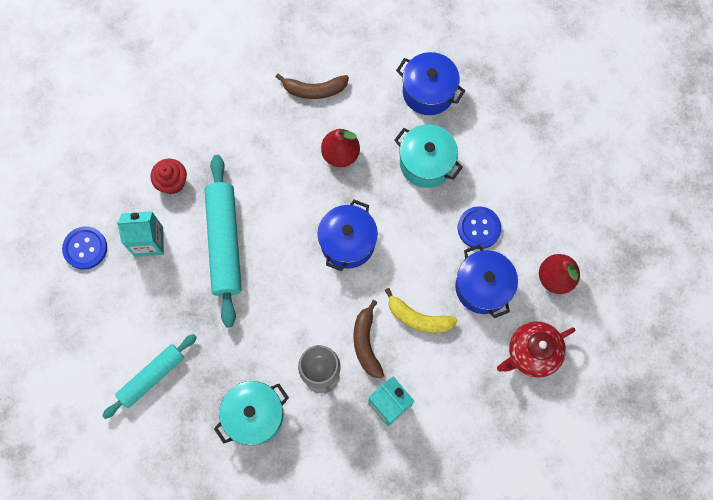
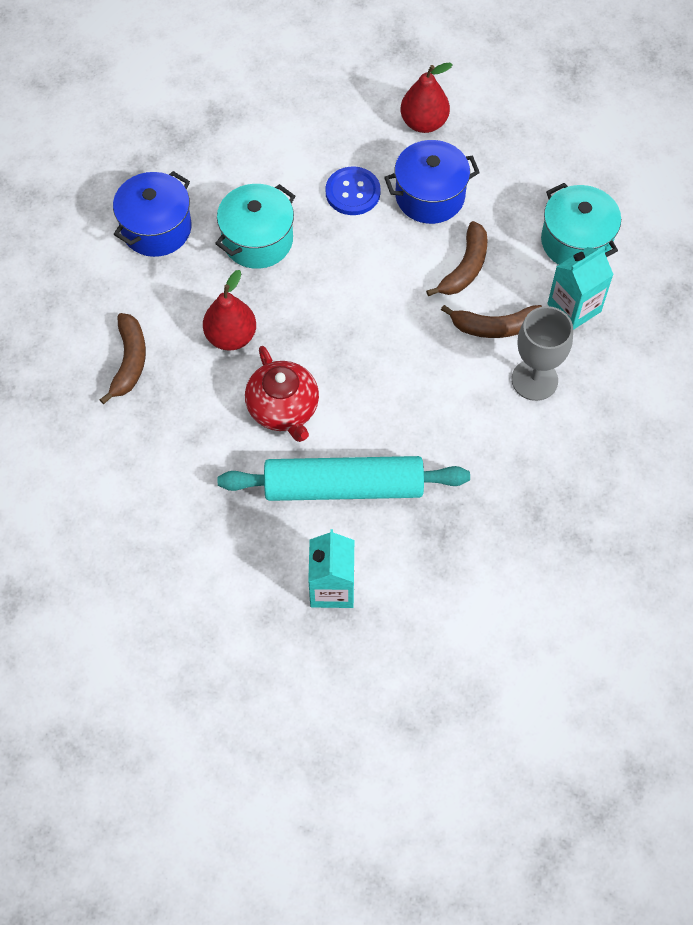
camera: 85 degrees left, 10 degrees down
blue button [62,226,107,270] -> none
turquoise rolling pin [102,334,197,419] -> none
red cupcake [150,159,187,194] -> none
turquoise pot [214,381,289,445] -> turquoise pot moved to [541,183,621,265]
blue pot [318,200,378,271] -> none
yellow banana [385,288,457,333] -> brown banana [426,221,488,296]
red teapot [497,321,575,378] -> red teapot moved to [245,346,319,442]

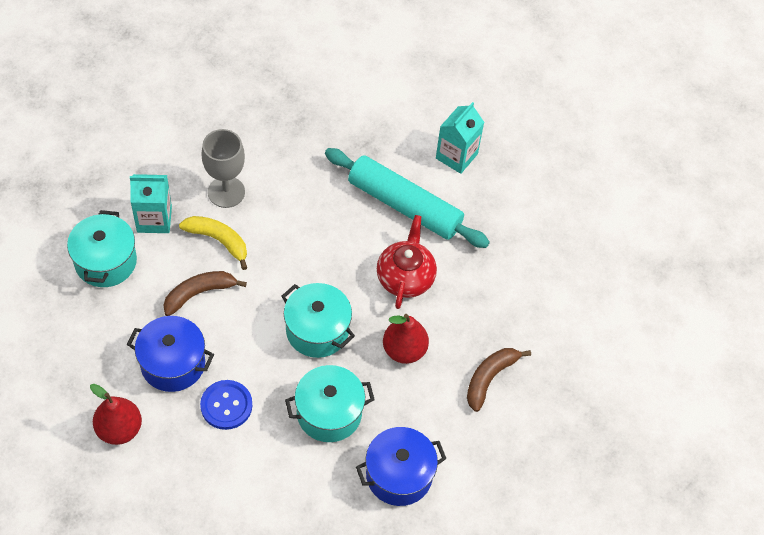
camera: 150 degrees left, 5 degrees down
brown banana [441,305,542,338] -> yellow banana [179,216,247,270]
none -> turquoise pot [281,283,355,358]

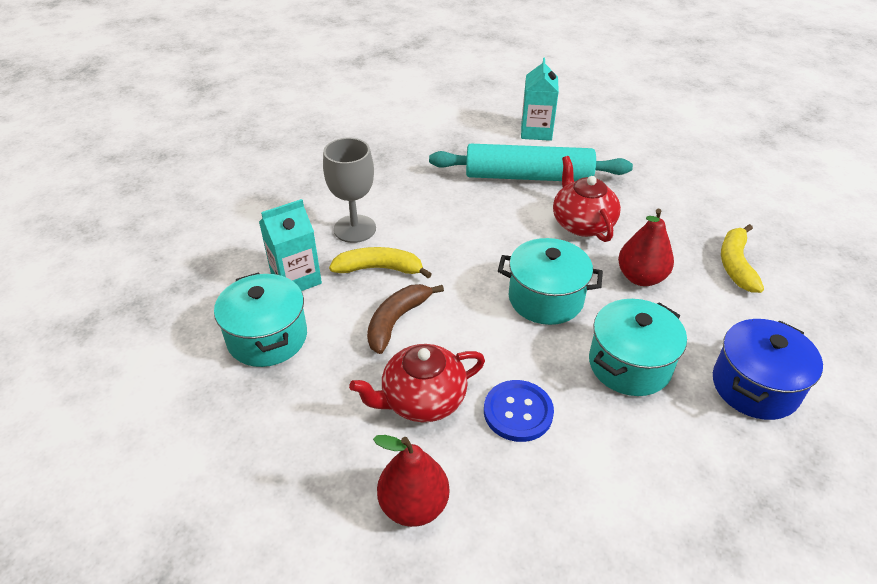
camera: 25 degrees left, 15 degrees down
blue pot [127,316,214,392] -> red teapot [349,344,485,422]
brown banana [467,348,531,412] -> yellow banana [721,224,764,293]

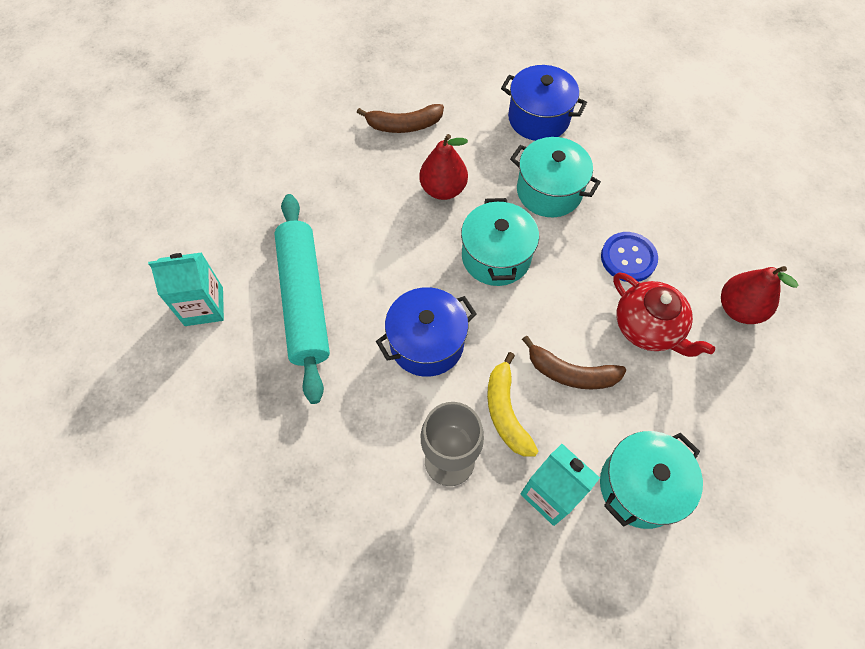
camera: 105 degrees left, 20 degrees up
red teapot [553,156,621,242] -> none
yellow banana [721,224,764,293] -> brown banana [357,104,444,133]
none -> blue pot [376,287,476,377]

